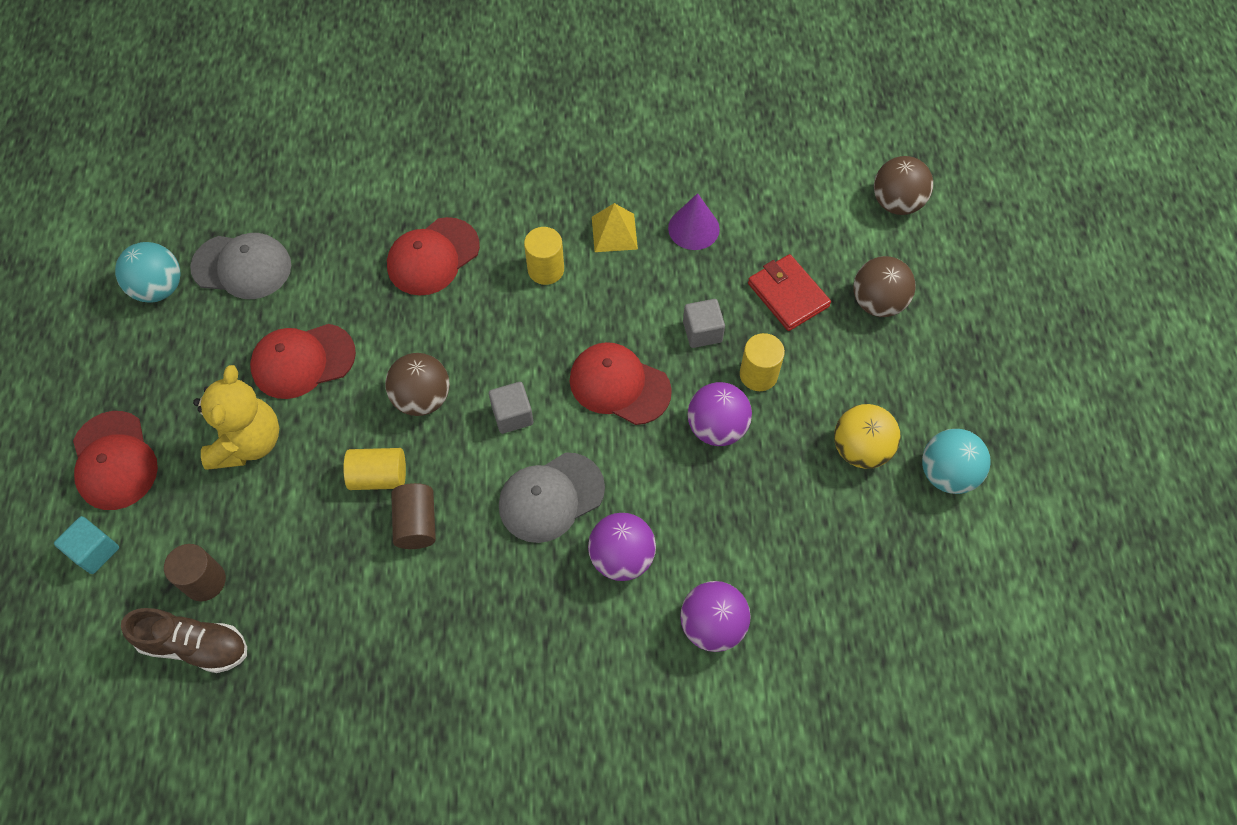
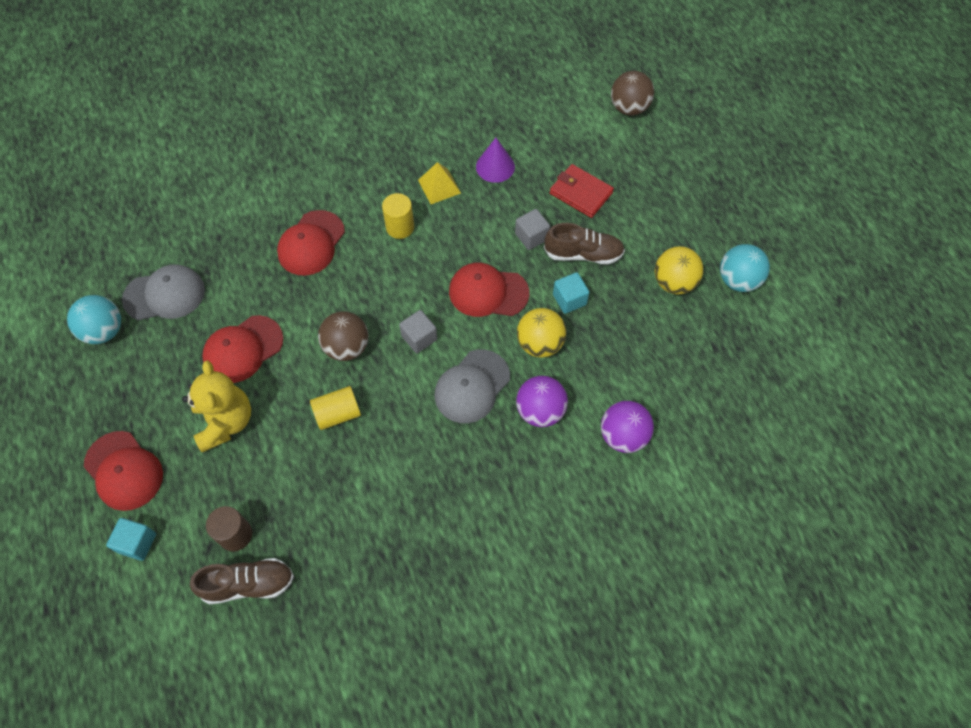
camera: 20 degrees left, 0 degrees up
brown cylinder [391,483,436,549] -> none
purple ball [688,382,752,446] -> turquoise cube [553,272,589,314]
yellow cylinder [740,333,785,391] -> brown shoe [544,223,625,265]
brown ball [853,256,916,317] -> none
none -> yellow ball [517,308,567,357]

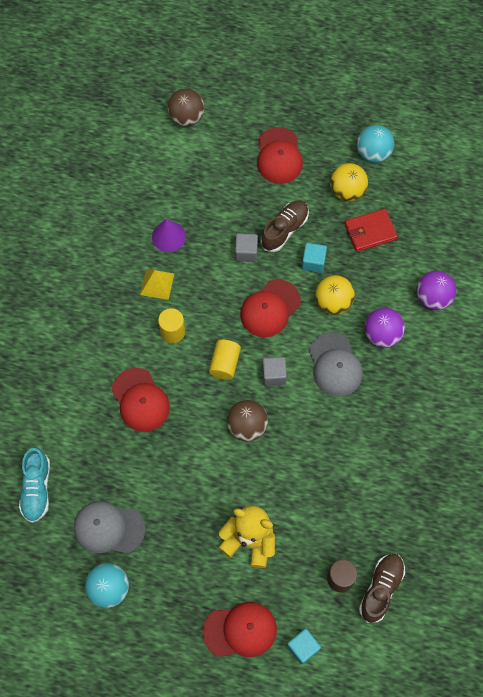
camera: 55 degrees left, 5 degrees up
grey cap [122,264,205,320] -> grey cap turned 105 degrees counterclockwise [74,501,146,553]
red cap [202,315,283,383] -> red cap moved to [257,127,303,184]
yellow cylinder [310,386,361,430] -> yellow cylinder moved to [209,340,241,380]
red wallet [550,164,614,218] -> red wallet moved to [344,209,398,252]
none -> turquoise shoe [19,448,50,523]

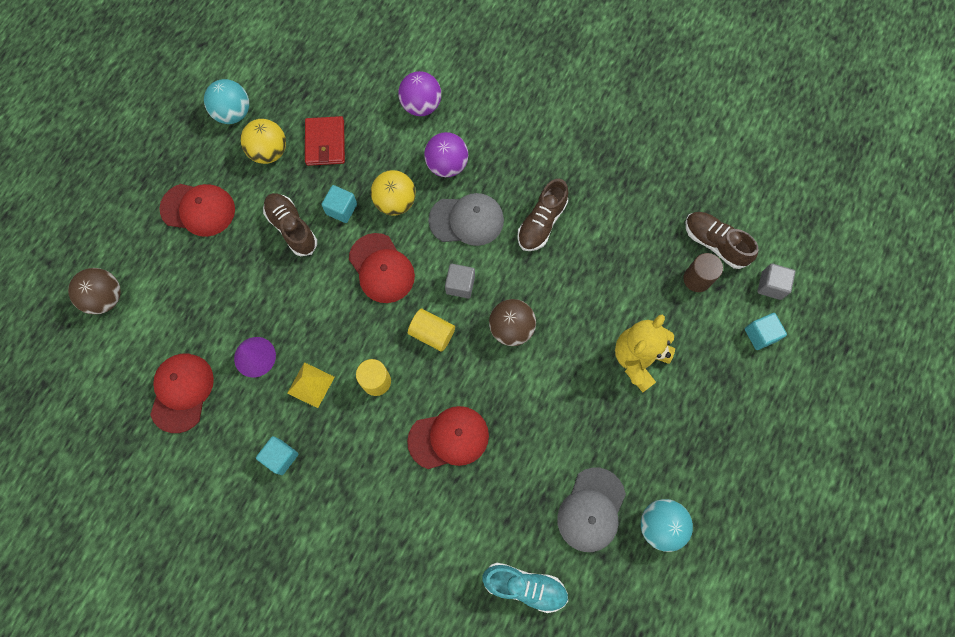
camera: 75 degrees left, 5 degrees up
red cap [203,602,277,657] -> red cap moved to [150,354,214,433]
grey cube [235,233,258,262] -> grey cube moved to [757,264,795,300]
none -> turquoise cube [256,436,298,475]
none -> brown shoe [517,179,568,251]

